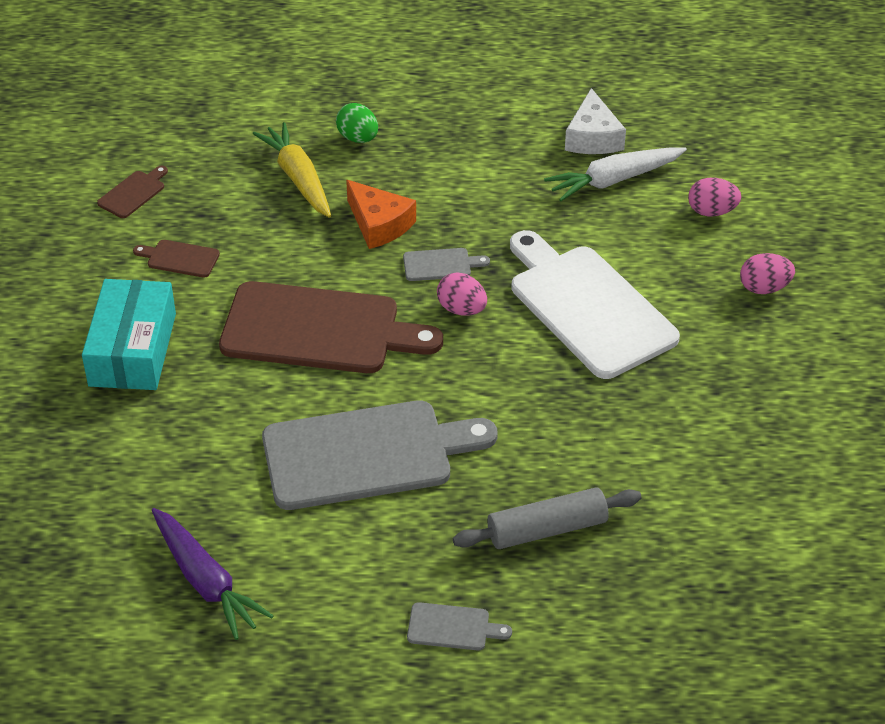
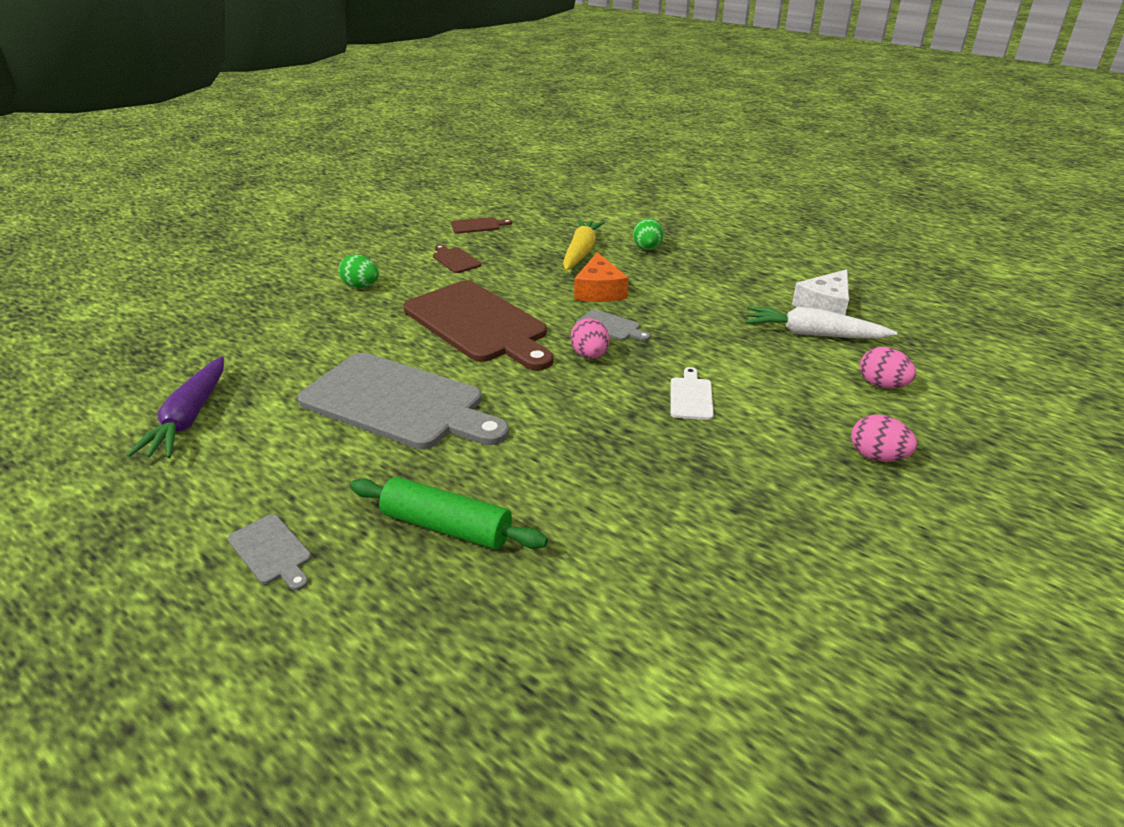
camera: 40 degrees right, 10 degrees down
turquoise box [82,279,176,390] -> green egg [339,254,379,288]
grey rolling pin [453,487,641,549] -> green rolling pin [350,477,548,549]
white cutting board [510,230,680,379] -> white cutting board [670,367,714,420], size x0.41

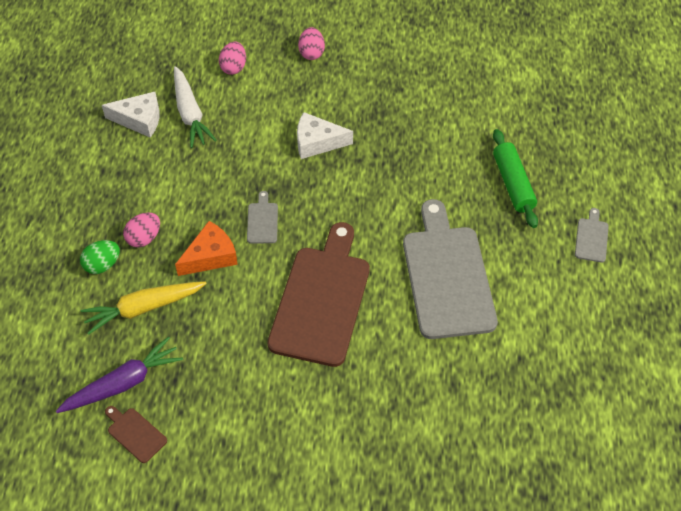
camera: 125 degrees left, 20 degrees up
purple carrot [127,356,224,458] -> purple carrot moved to [56,337,183,413]
green egg [339,254,379,288] -> none
brown cutting board [433,245,481,273] -> none
pink egg [571,318,609,359] -> pink egg moved to [123,213,160,248]
white cutting board [670,367,714,420] -> white cheese [297,112,353,159]

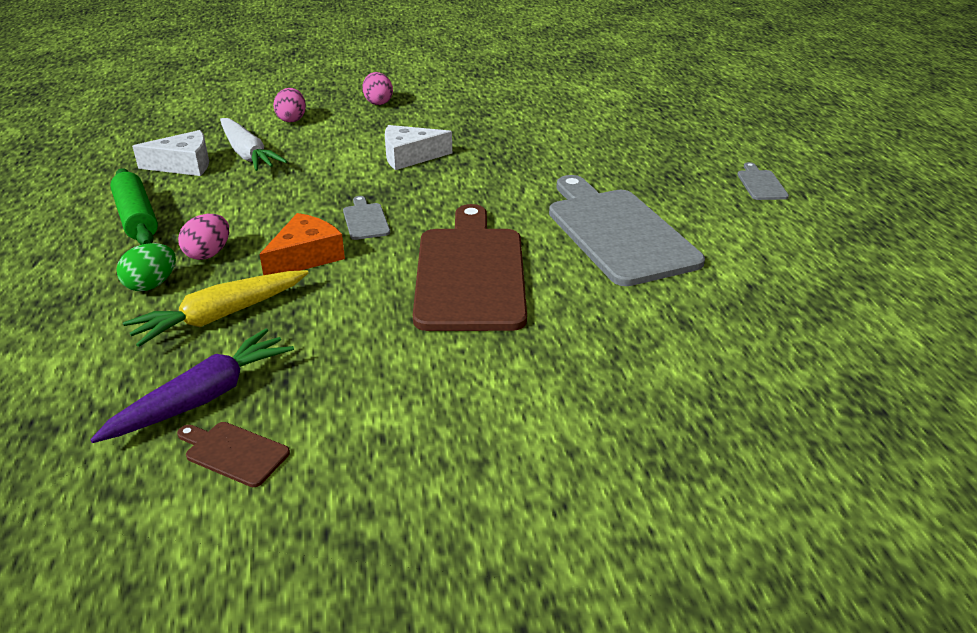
camera: 15 degrees left, 20 degrees down
green rolling pin [493,129,538,228] -> green rolling pin moved to [110,168,158,245]

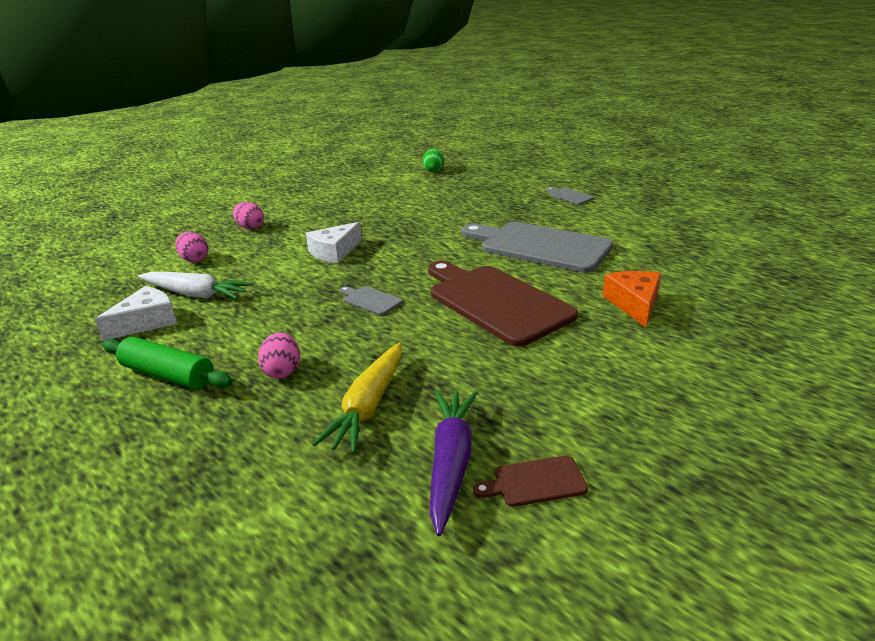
camera: 35 degrees left, 5 degrees down
green egg [117,243,176,291] -> green egg moved to [422,149,444,172]
orange cheese [259,213,345,275] -> orange cheese moved to [603,271,661,327]

